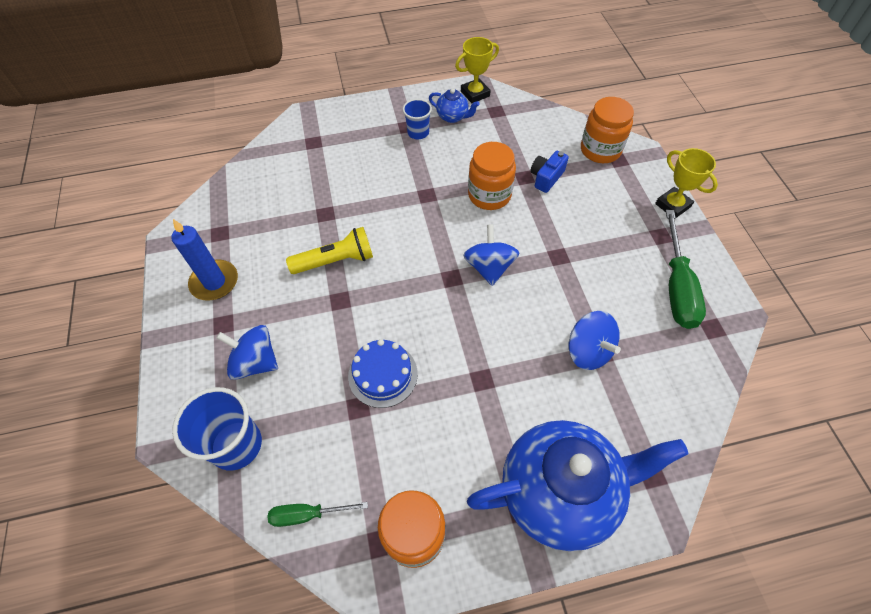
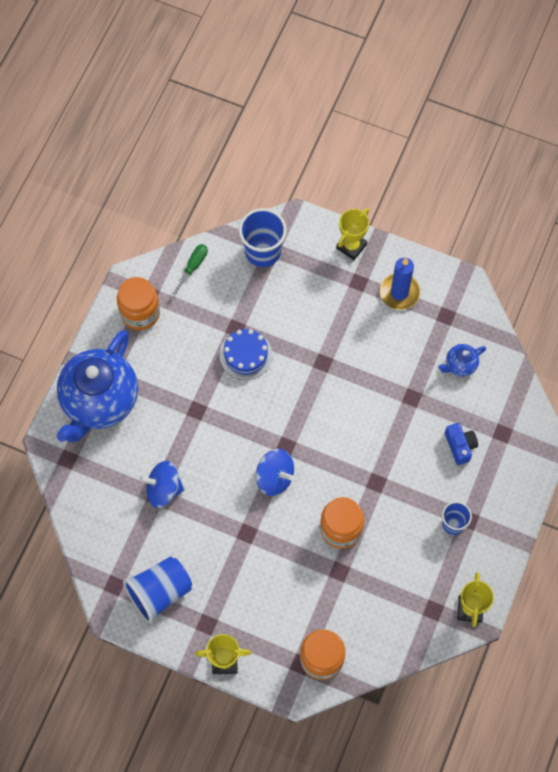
camera: 125 degrees right, 10 degrees up
blue spinning top [216,325,278,380] -> none
yellow flashlight [286,227,373,274] -> none
blue teapot [429,88,480,123] -> blue teapot moved to [438,344,486,377]
blue camera [531,151,569,193] -> blue camera moved to [445,423,478,465]
green screwdriver [666,210,706,329] -> blue cup [123,556,192,623]
none -> yellow trophy [336,208,369,260]

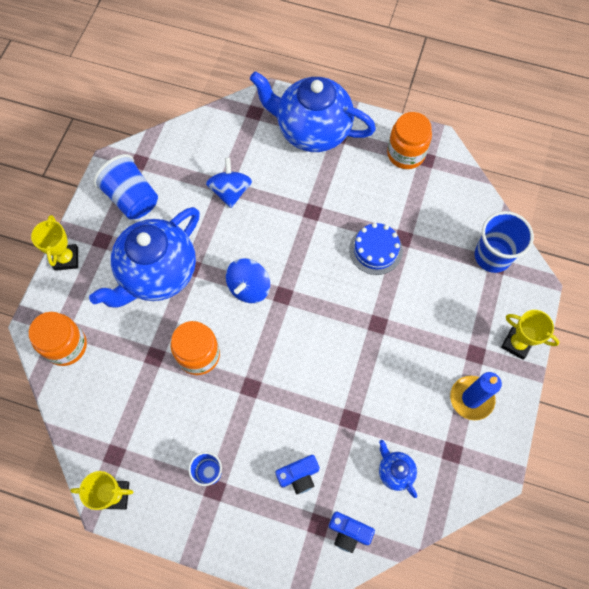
camera: 85 degrees right, 0 degrees up
green screwdriver [171,244,208,298] -> none
none -> blue teapot [89,207,200,308]
none -> blue camera [329,512,375,553]

